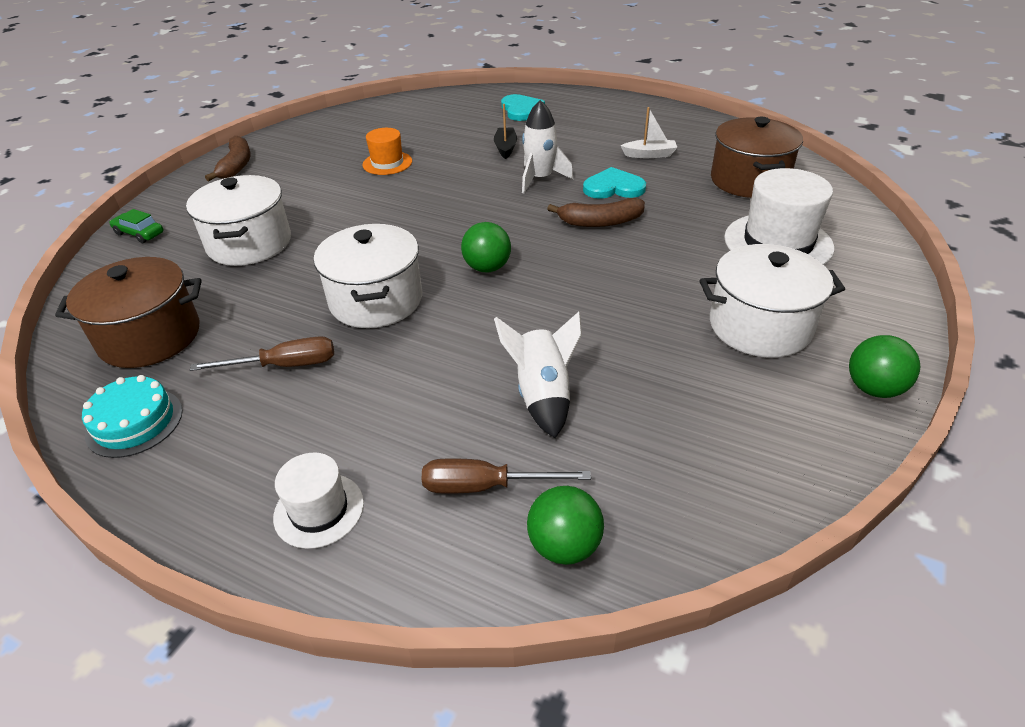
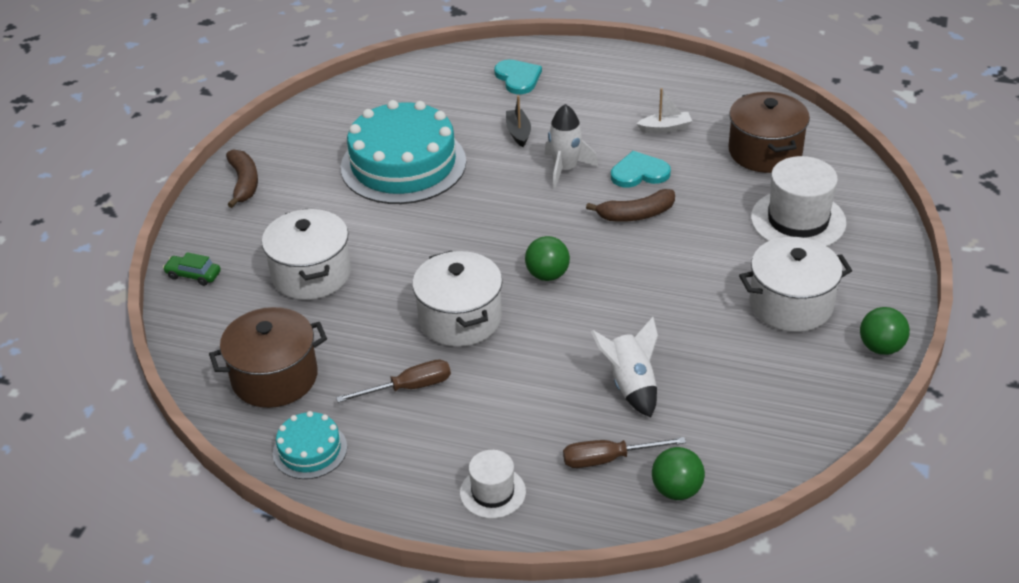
camera: 10 degrees left, 0 degrees up
orange hat [363,128,412,175] -> turquoise cake [341,100,466,204]

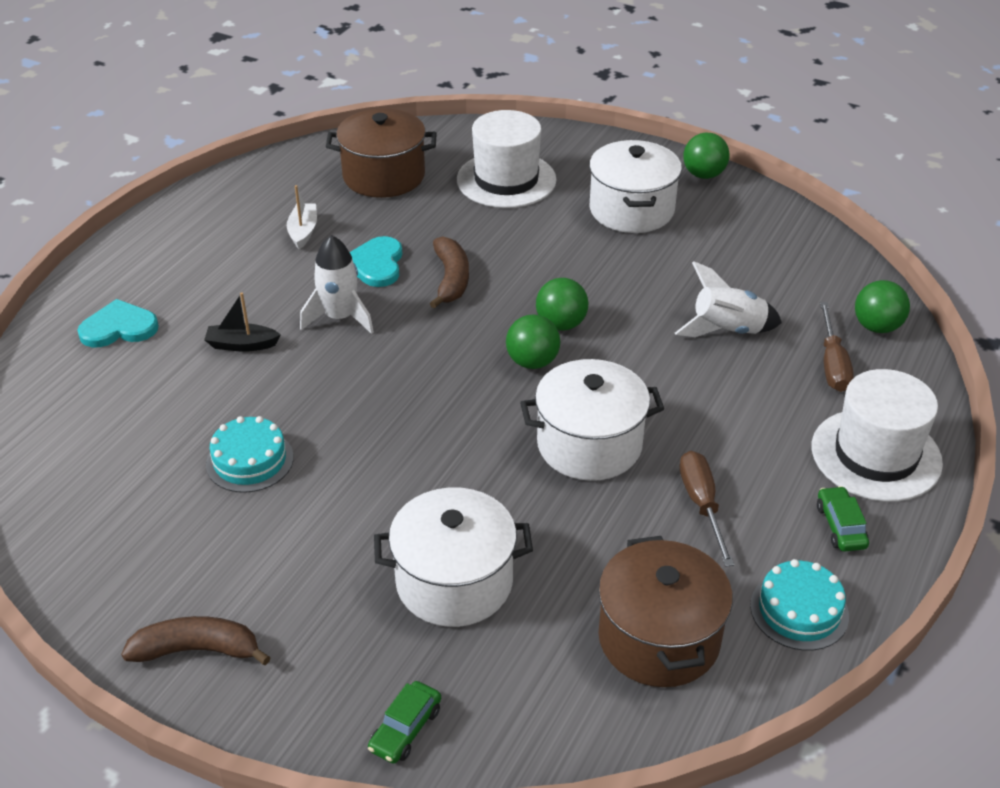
camera: 80 degrees left, 0 degrees up
turquoise cake [341,100,466,204] -> turquoise cake [206,416,294,493], size x0.47
white hat [460,450,526,519] -> white hat [812,369,943,502], size x1.73
none -> green ball [536,278,588,331]
none -> green car [817,486,869,552]

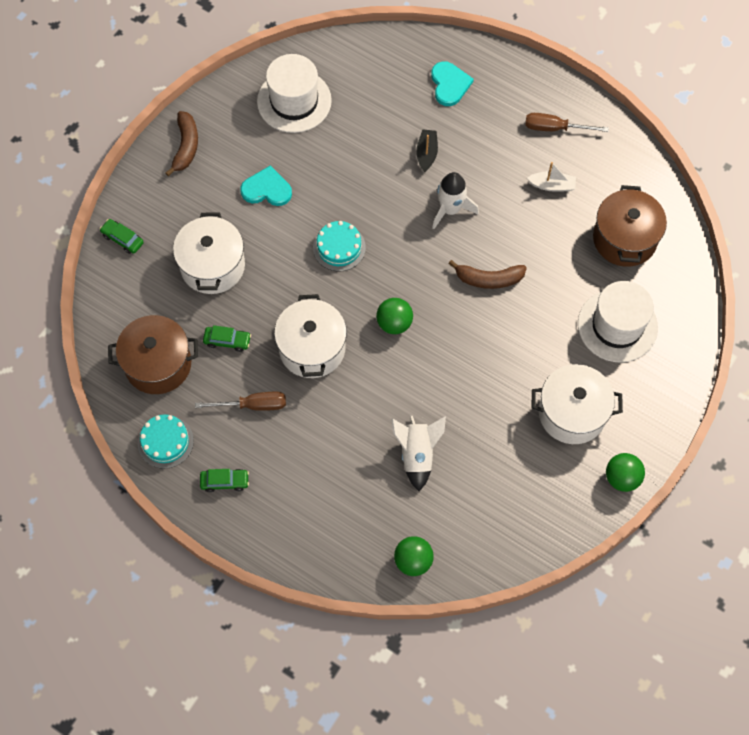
camera: 95 degrees right, 25 degrees up
turquoise cake [206,416,294,493] -> turquoise cake moved to [313,221,366,271]
turquoise heart [350,236,402,287] -> turquoise heart moved to [240,166,292,206]
green ball [536,278,588,331] -> none
white hat [812,369,943,502] -> white hat moved to [257,54,332,133]
brown screwdriver [820,302,854,392] -> brown screwdriver moved to [525,113,609,132]
none -> green car [203,325,251,352]

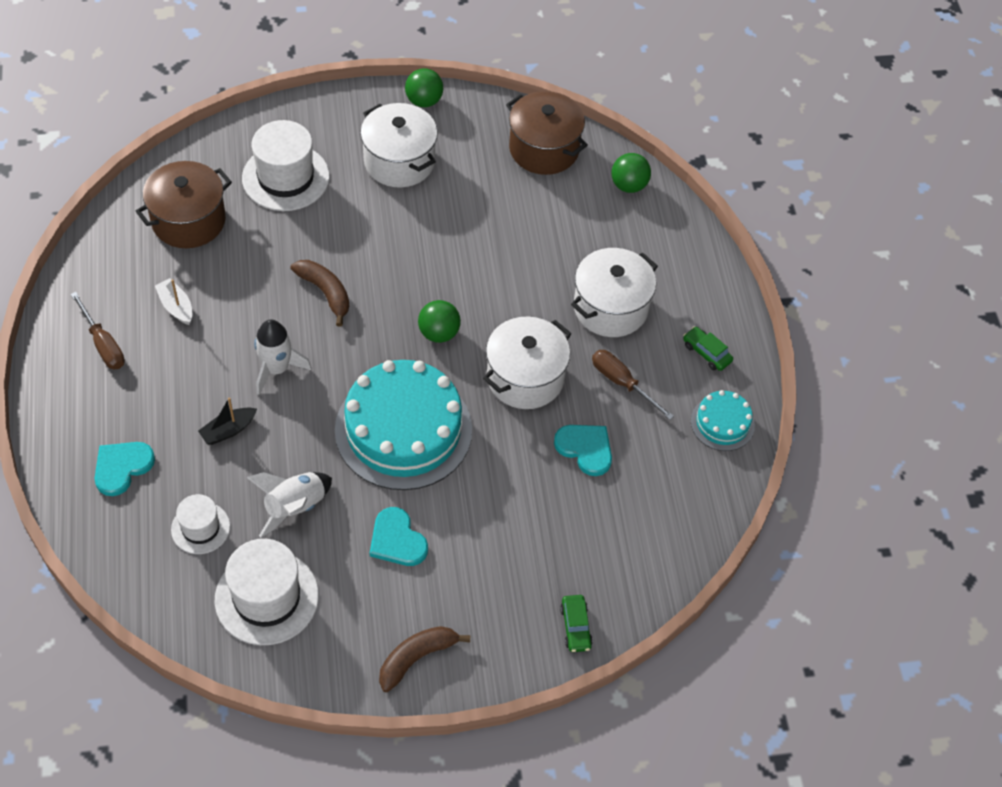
camera: 135 degrees left, 10 degrees down
brown pot [108,315,198,394] -> brown pot moved to [506,91,588,175]
white pot [173,213,245,294] -> white pot moved to [571,248,658,337]
green car [203,325,251,352] -> turquoise heart [554,425,612,476]
turquoise cake [313,221,366,271] -> turquoise cake [335,360,472,490], size x2.11
white rocket [391,416,446,491] -> white rocket moved to [247,472,332,538]
none -> white hat [171,494,230,554]

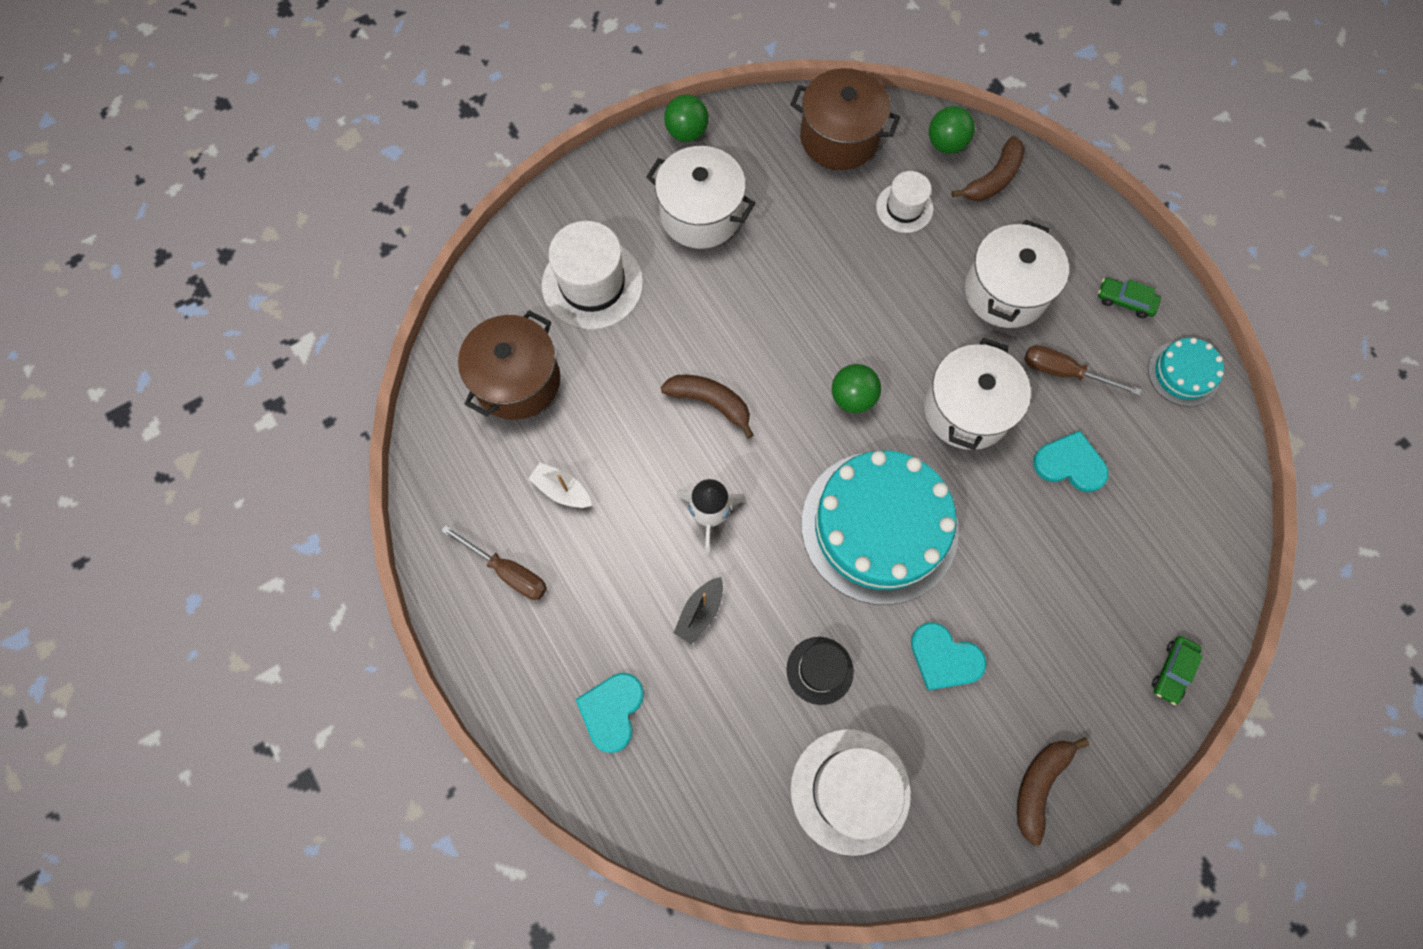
camera: 20 degrees left, 15 degrees up
white hat [171,494,230,554] -> white hat moved to [876,171,933,233]
white rocket [247,472,332,538] -> black hat [787,637,854,705]
green car [560,595,593,652] -> green car turned 60 degrees clockwise [1152,636,1203,705]
none -> brown banana [951,136,1025,201]

